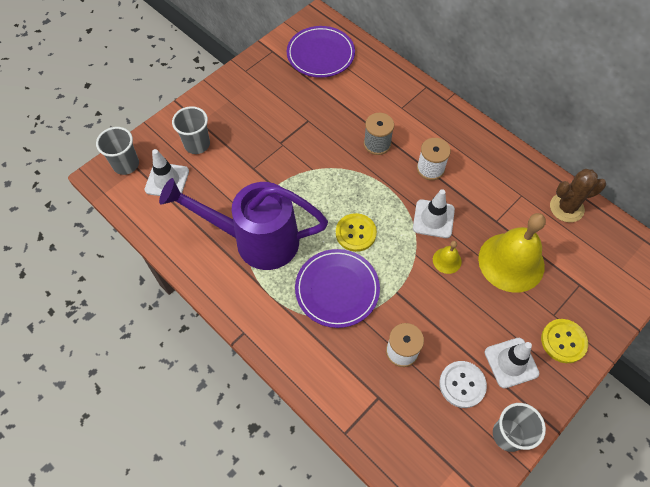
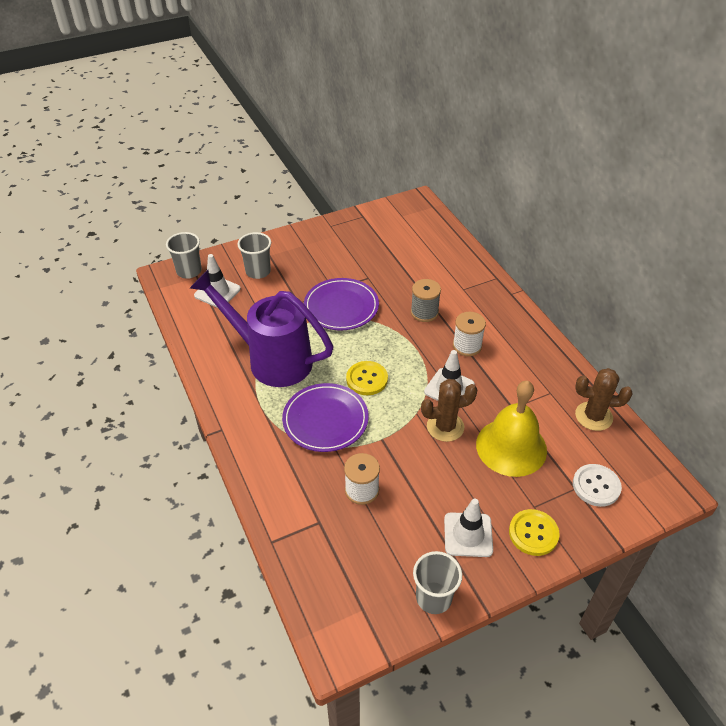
camera: 20 degrees right, 15 degrees down
purple plate [287,26,355,78] -> purple plate moved to [304,278,379,330]
yellow bell [433,241,462,274] -> brown cactus [421,379,477,442]
white button [439,361,487,408] -> white button moved to [573,464,622,507]

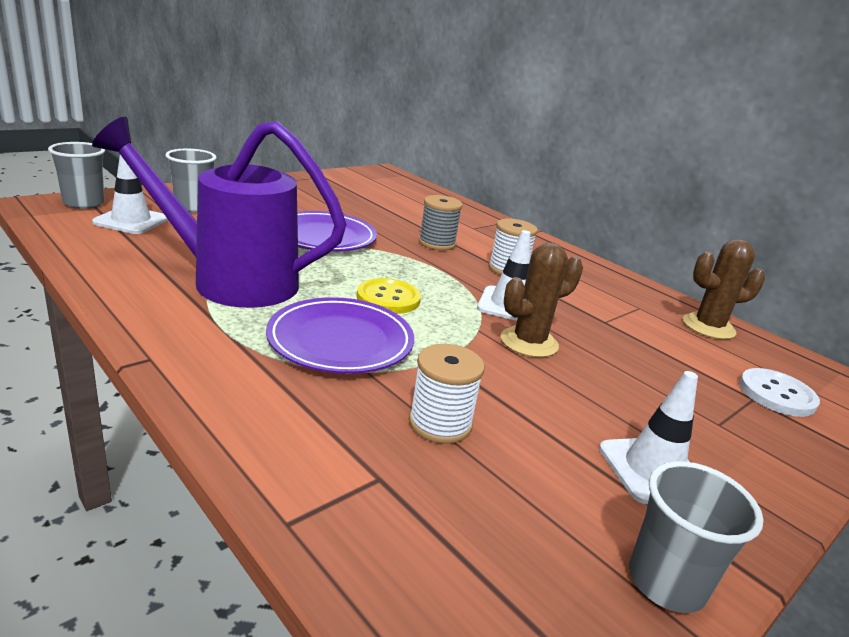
camera: 20 degrees left, 20 degrees down
yellow bell [476,381,547,477] -> none
yellow button [509,509,560,556] -> none

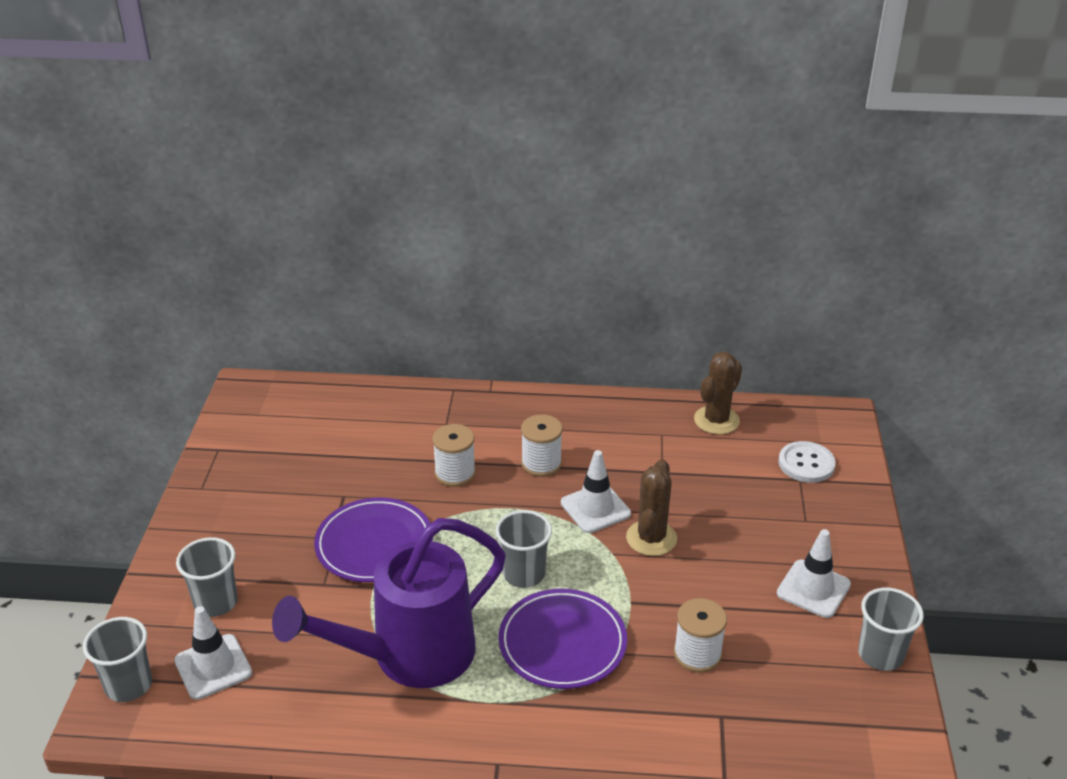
camera: 40 degrees left, 10 degrees up
yellow button [356,278,421,314] -> grey cup [496,510,552,588]
grey spool [419,195,463,250] -> white spool [432,424,476,487]

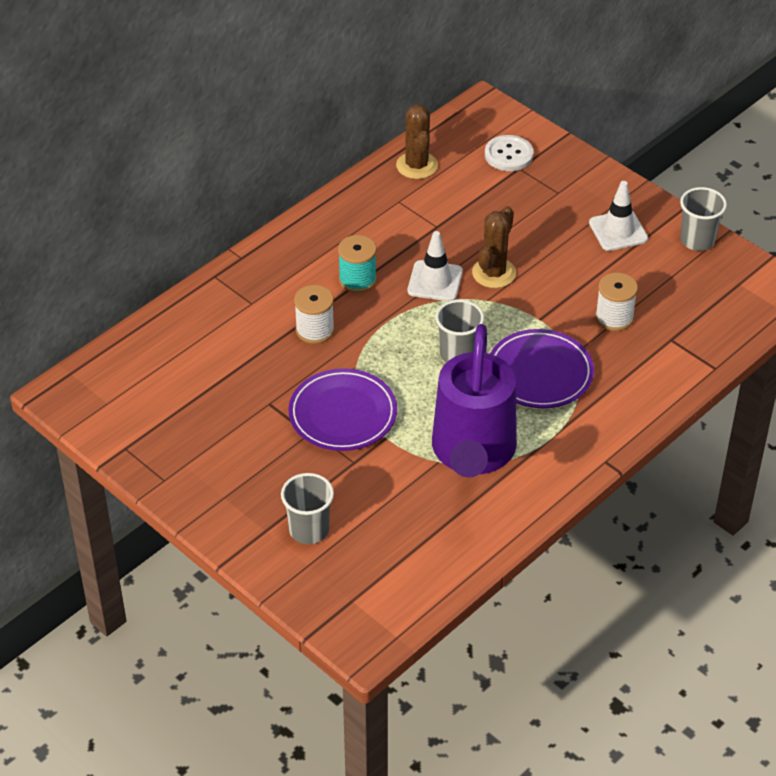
camera: 50 degrees left, 10 degrees up
grey cup [83,617,152,702] -> none
white traffic cone [174,606,252,700] -> none
white spool [521,414,563,477] -> turquoise spool [338,235,377,293]
brown cactus [626,459,677,556] -> brown cactus turned 60 degrees clockwise [472,206,516,288]

